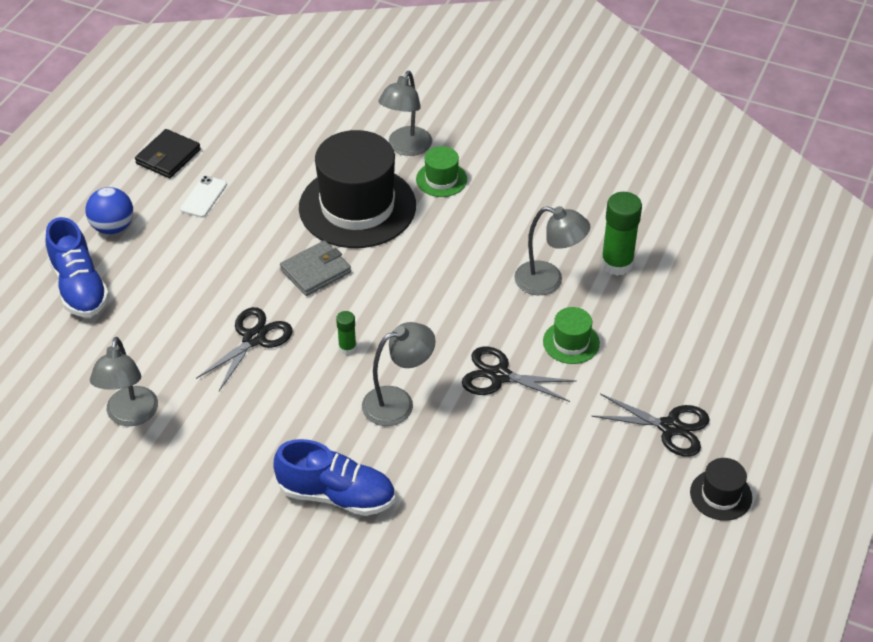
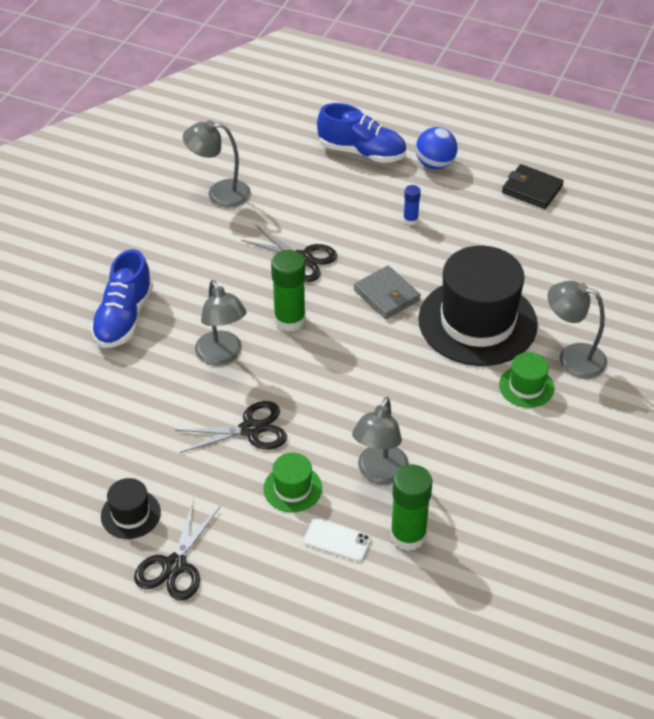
camera: 90 degrees right, 0 degrees up
blue shoe [45,217,109,317] -> blue shoe turned 135 degrees counterclockwise [317,103,406,163]
white phone [180,176,227,218] -> white phone moved to [303,518,372,562]
green glue stick [336,311,356,355] -> green glue stick [271,250,306,332], size x1.93
black scissors [462,347,577,402] -> black scissors turned 60 degrees clockwise [175,401,287,453]
black hat [690,458,752,521] -> black hat moved to [101,478,161,539]
none -> blue glue stick [403,185,421,225]

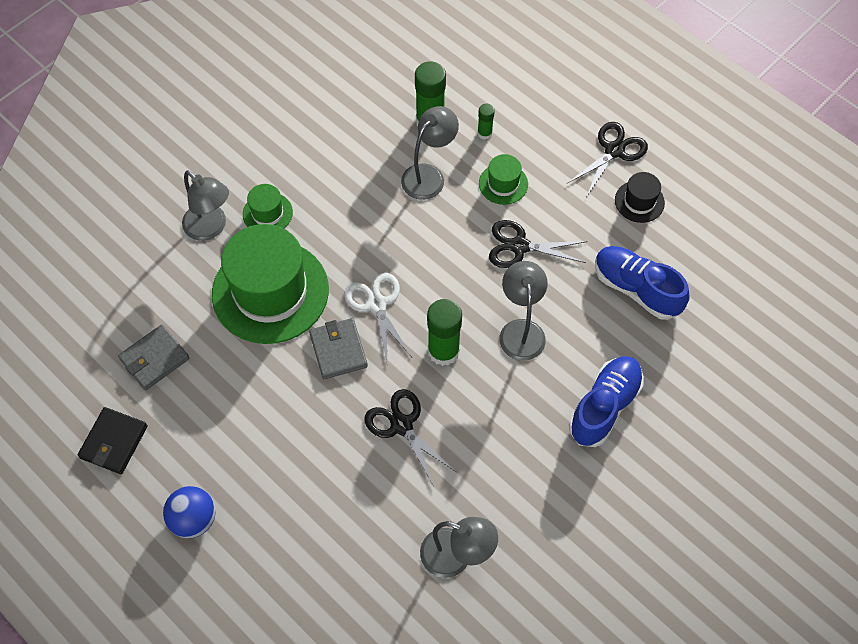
camera: 160 degrees left, 15 degrees up
white phone [303,518,372,562] -> green glue stick [477,104,495,140]
blue shoe [317,103,406,163] -> blue shoe moved to [595,246,690,320]
blue glue stick [403,185,421,225] -> none
black hat [418,246,538,366] -> green hat [212,224,329,344]
black wallet [502,164,564,209] -> black wallet turned 60 degrees clockwise [78,407,148,474]
none -> grey wallet [118,325,189,390]
none -> white scissors [344,273,412,362]

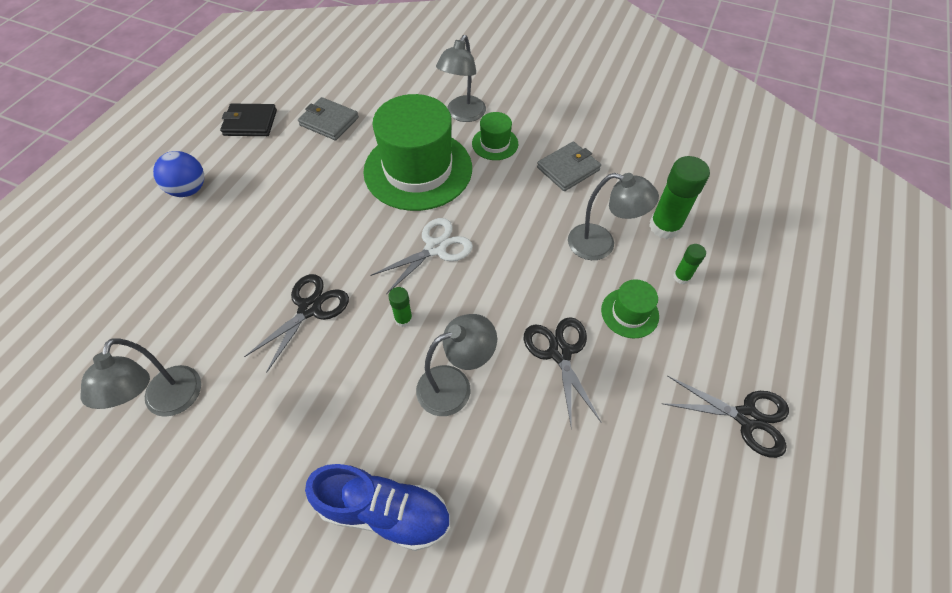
camera: 70 degrees right, 5 degrees down
grey wallet [309,318,368,379] -> grey wallet moved to [537,142,601,191]
green glue stick [427,299,462,366] -> green glue stick [388,287,413,327], size x0.52
blue shoe [595,246,690,320] -> none
black hat [615,172,665,223] -> none

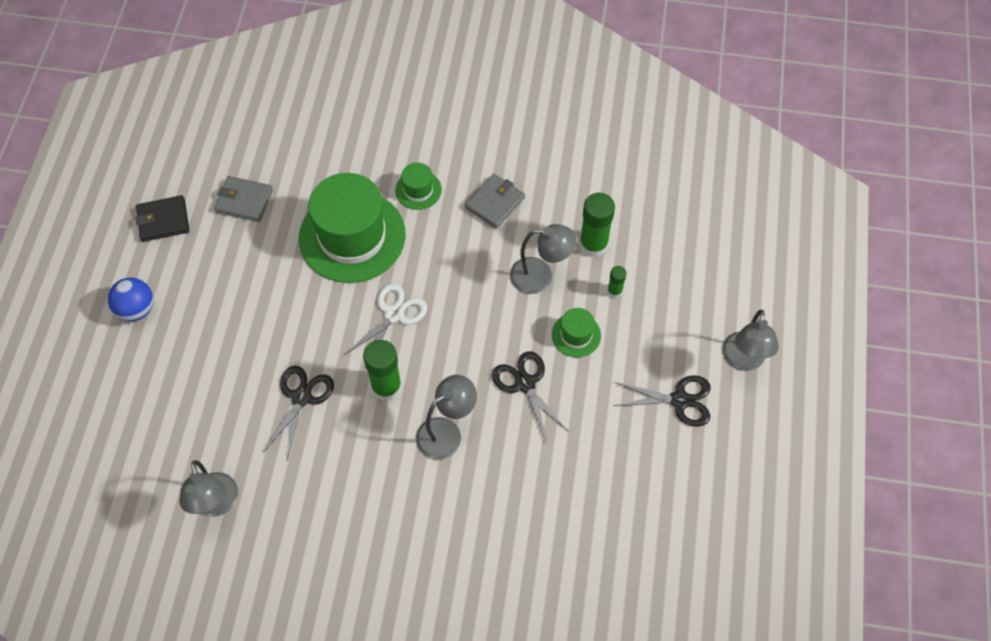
camera: 15 degrees left, 5 degrees up
blue shoe [305,464,450,551] -> none
green glue stick [388,287,413,327] -> green glue stick [363,340,402,401], size x1.93
grey lamp [436,35,486,122] -> grey lamp moved to [722,310,779,371]

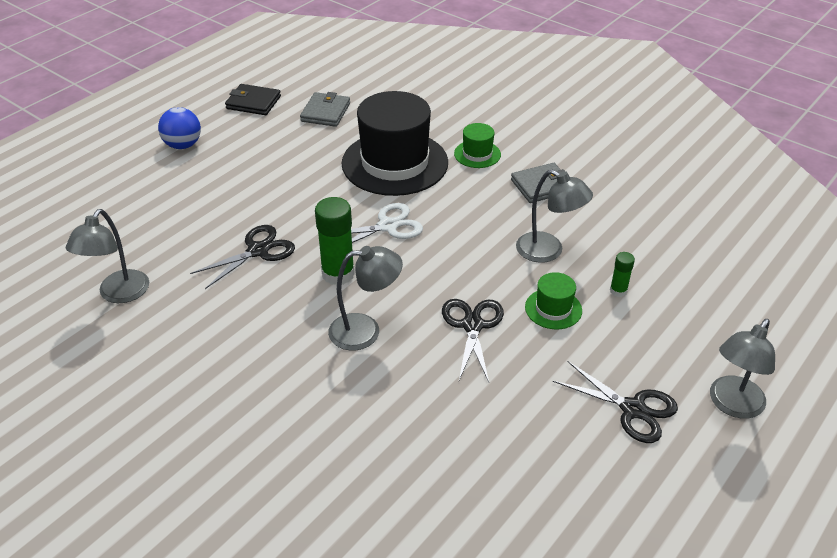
camera: 30 degrees right, 20 degrees down
grey wallet [214,176,273,222] -> grey wallet turned 60 degrees clockwise [300,92,350,127]
green hat [299,173,406,283] -> black hat [341,91,448,196]
green glue stick [580,193,615,257] -> none

